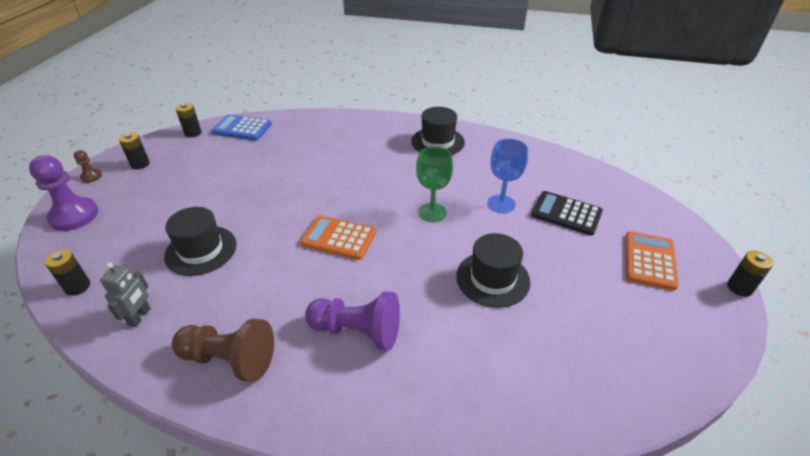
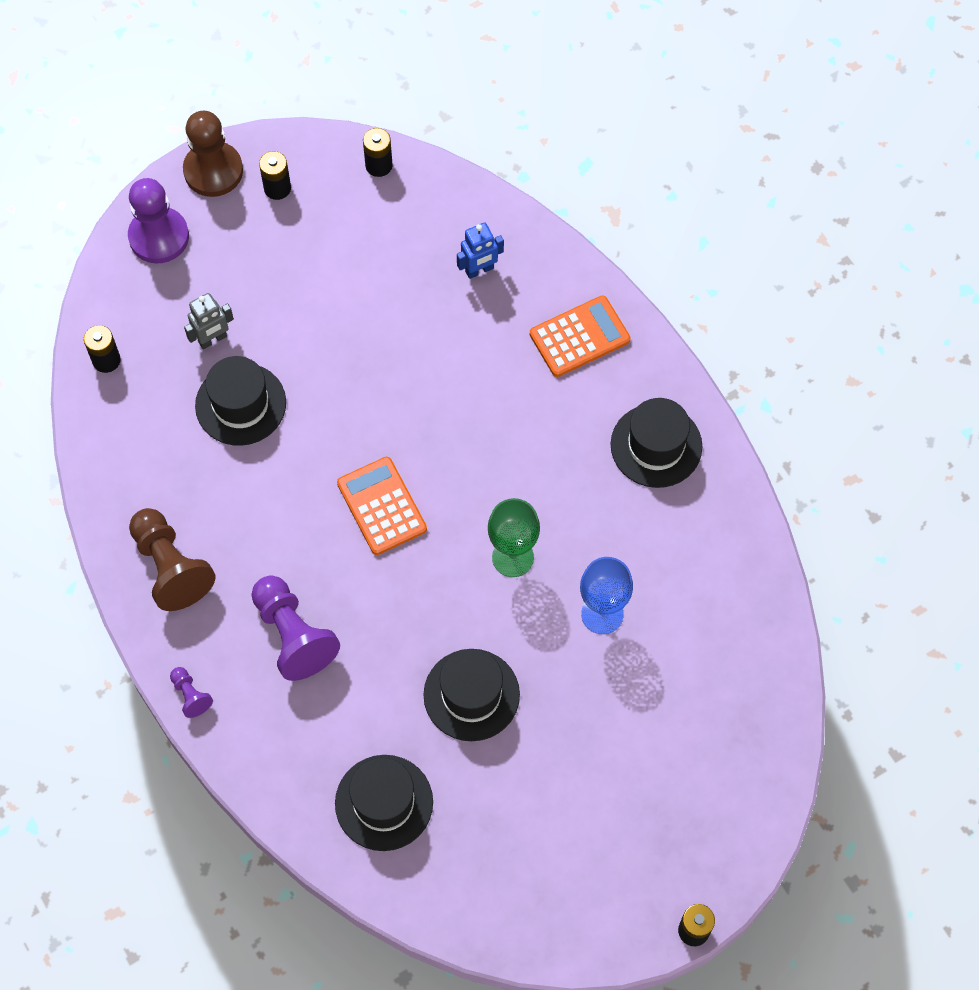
camera: 45 degrees right, 25 degrees up
brown pawn [74,150,102,183] -> brown pawn [183,111,243,197], size x2.09
grey robot [100,262,151,327] -> grey robot moved to [184,293,234,349]
blue calculator [212,114,272,141] -> none
black calculator [531,191,603,235] -> none
orange calculator [625,231,679,290] -> orange calculator moved to [530,296,630,377]
none -> purple pawn [170,667,213,718]
none -> black hat [335,755,433,851]
none -> blue robot [457,222,504,279]

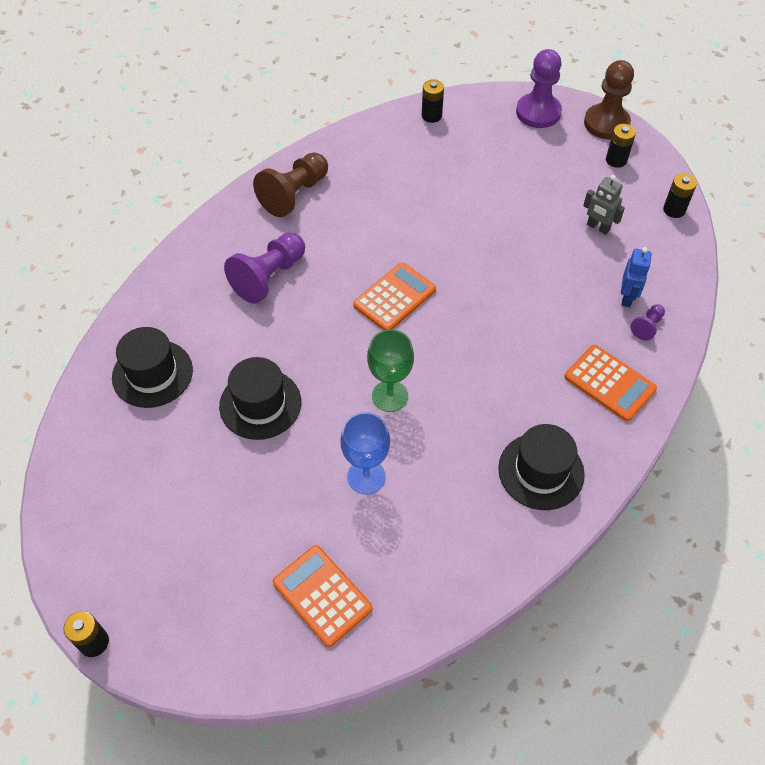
camera: 70 degrees right, 10 degrees down
purple pawn [170,667,213,718] -> purple pawn moved to [631,304,665,341]
grey robot [184,293,234,349] -> grey robot moved to [583,175,625,235]
black hat [195,356,286,446] -> none
blue robot [457,222,504,279] -> blue robot turned 120 degrees counterclockwise [621,247,652,307]
none -> orange calculator [273,545,372,647]

